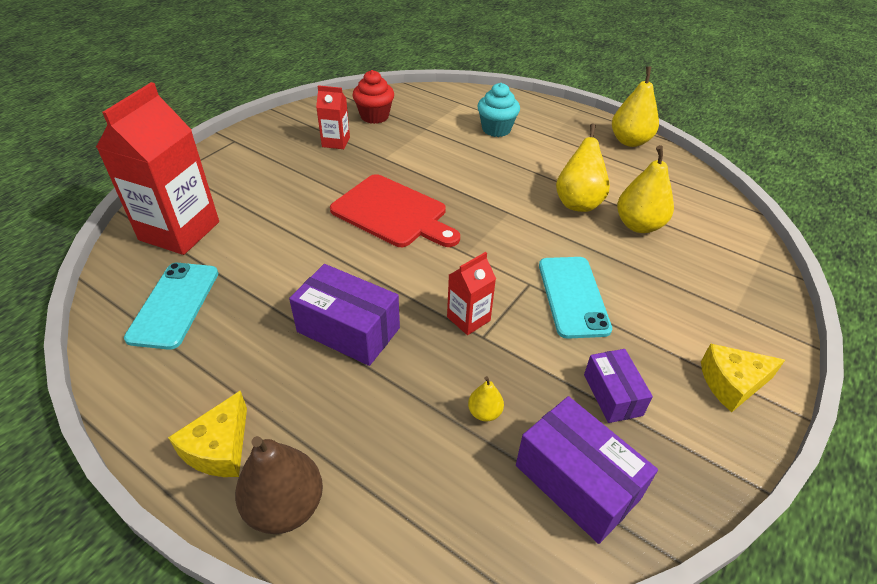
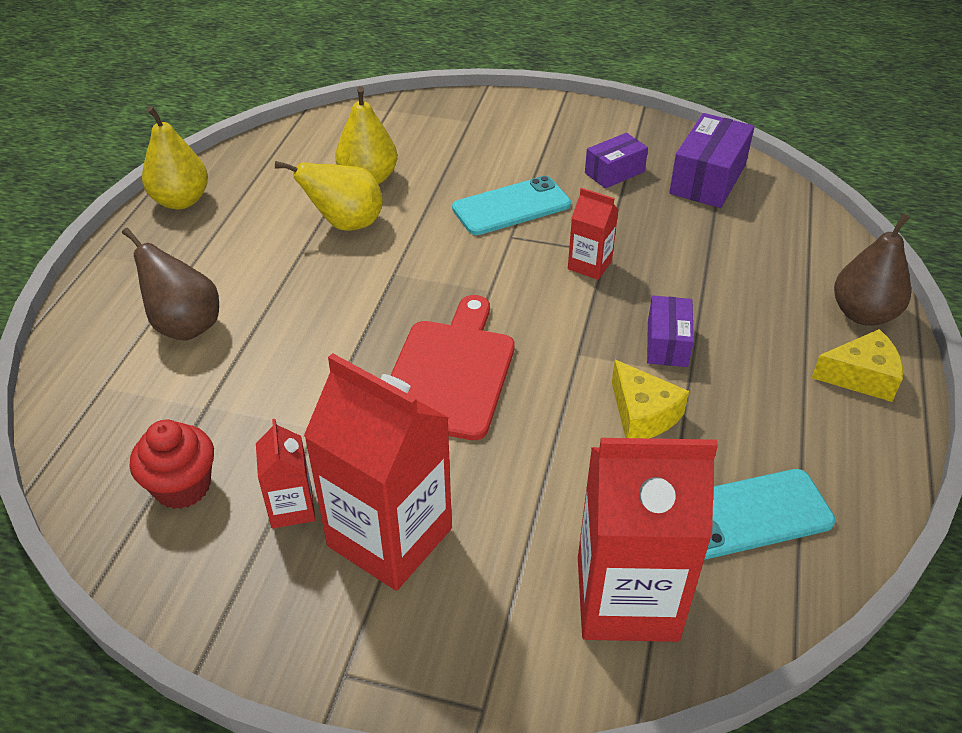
camera: 110 degrees left, 0 degrees up
purple box [289,264,400,366] -> purple box [647,296,694,367], size x0.62
yellow pear [468,376,504,422] -> none
turquoise cupcake [477,83,520,137] -> brown pear [122,228,219,341]
yellow cheese [701,343,785,412] -> yellow cheese moved to [612,360,689,438]
none -> red carton [304,353,452,591]

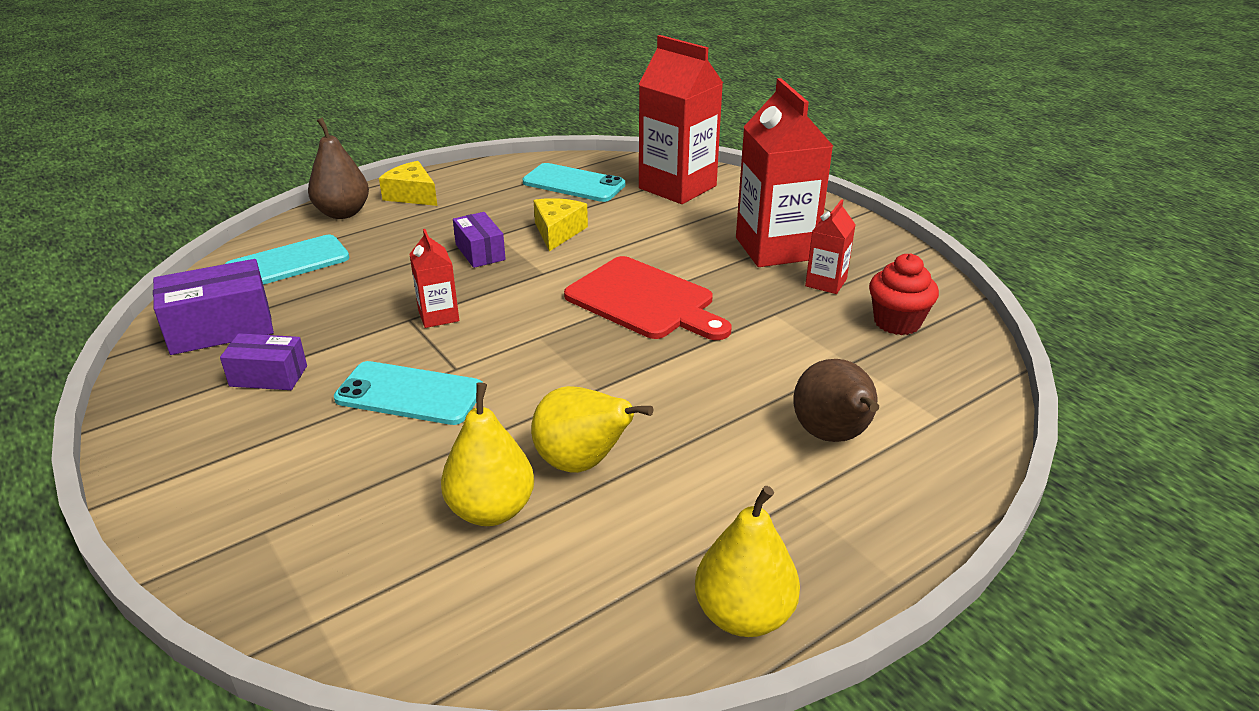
camera: 140 degrees left, 10 degrees down
red cutting board [390,295,515,440] -> red cutting board turned 105 degrees counterclockwise [564,256,732,340]
purple box [647,296,694,367] -> purple box turned 75 degrees counterclockwise [453,212,506,268]
none -> turquoise phone [225,235,349,285]

